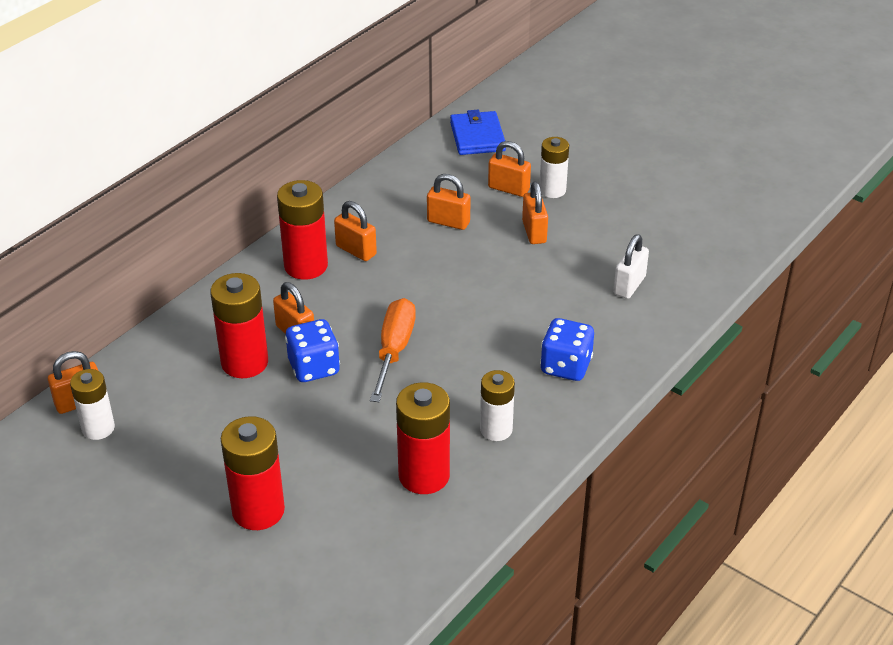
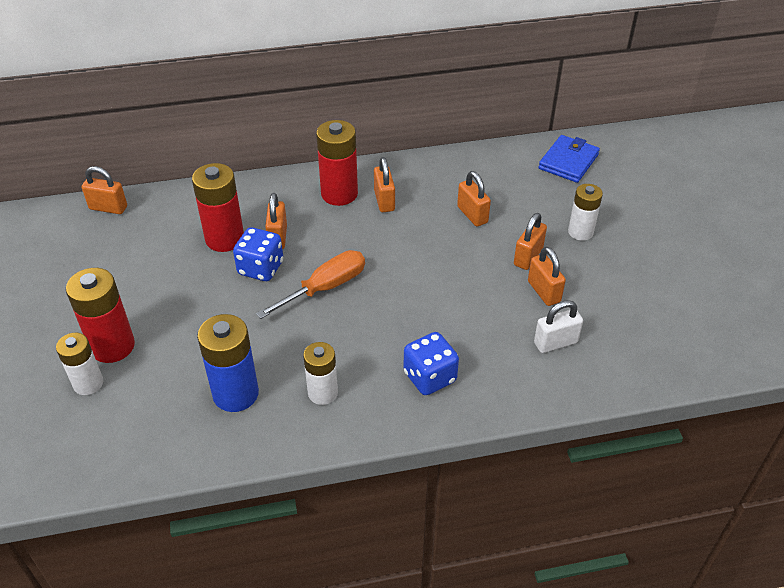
camera: 40 degrees right, 5 degrees up
white battery [70,369,115,440] -> white battery moved to [56,333,103,395]
red battery [396,382,450,494] -> blue battery [197,314,259,412]
orange padlock [488,141,531,197] -> orange padlock moved to [528,247,566,306]

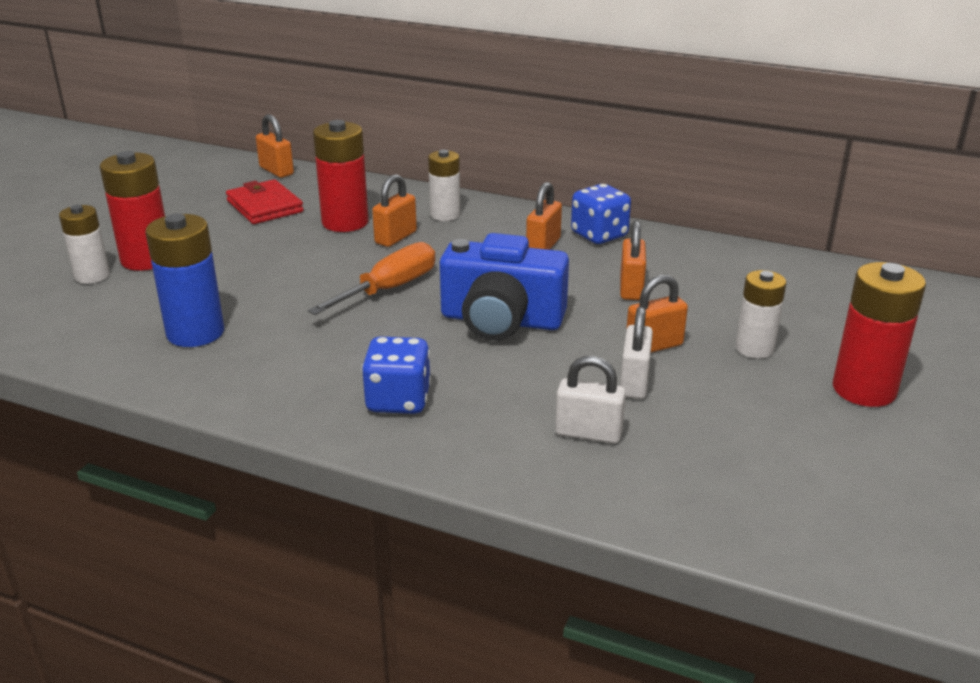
camera: 35 degrees right, 15 degrees down
blue dice [233,227,283,281] -> blue dice moved to [571,184,631,244]
orange screwdriver [256,250,365,319] -> orange screwdriver turned 45 degrees counterclockwise [308,242,435,315]
white battery [303,342,338,405] -> white battery moved to [428,150,460,221]
red battery [316,120,358,206] -> red battery moved to [833,262,926,407]
orange padlock [528,247,566,306] -> white padlock [620,306,653,399]
blue wallet [539,135,600,183] -> none
none -> red wallet [226,179,304,224]
none -> blue camera [440,233,569,341]

